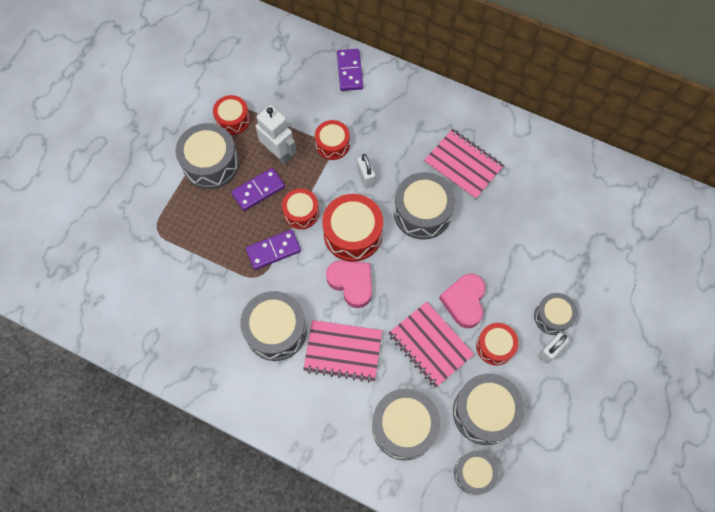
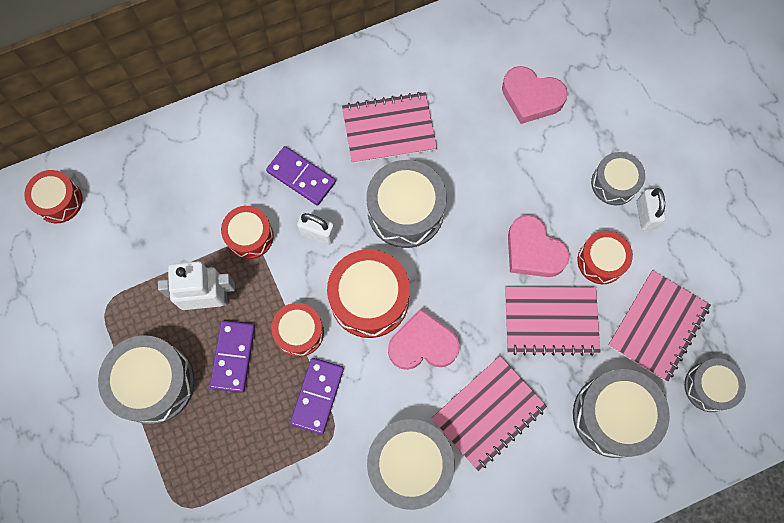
camera: 50 degrees left, 5 degrees up
red drum [213,95,250,135] -> red drum moved to [24,170,83,223]
purple domino [337,49,363,91] -> purple domino moved to [266,146,336,205]
grey drum [453,374,524,445] -> pink notebook [608,270,711,382]
none -> pink heart [502,66,568,124]

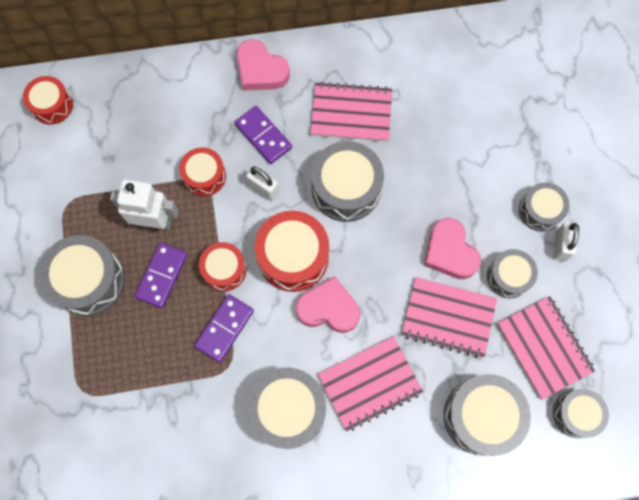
camera: 15 degrees right, 0 degrees up
pink heart [502,66,568,124] -> pink heart moved to [236,39,290,91]
red drum [577,231,633,284] -> grey drum [487,249,538,298]
pink notebook [608,270,711,382] -> pink notebook turned 75 degrees counterclockwise [497,296,595,400]

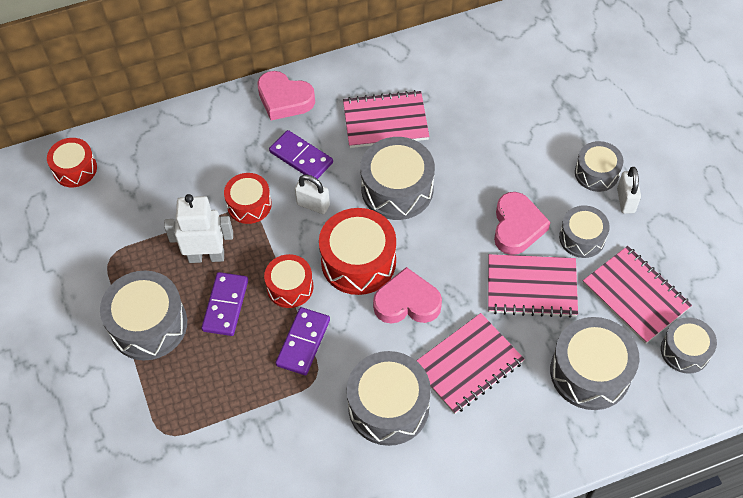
camera: 10 degrees left, 15 degrees down
pink heart [424,218,481,279] -> pink heart turned 135 degrees counterclockwise [494,192,550,255]

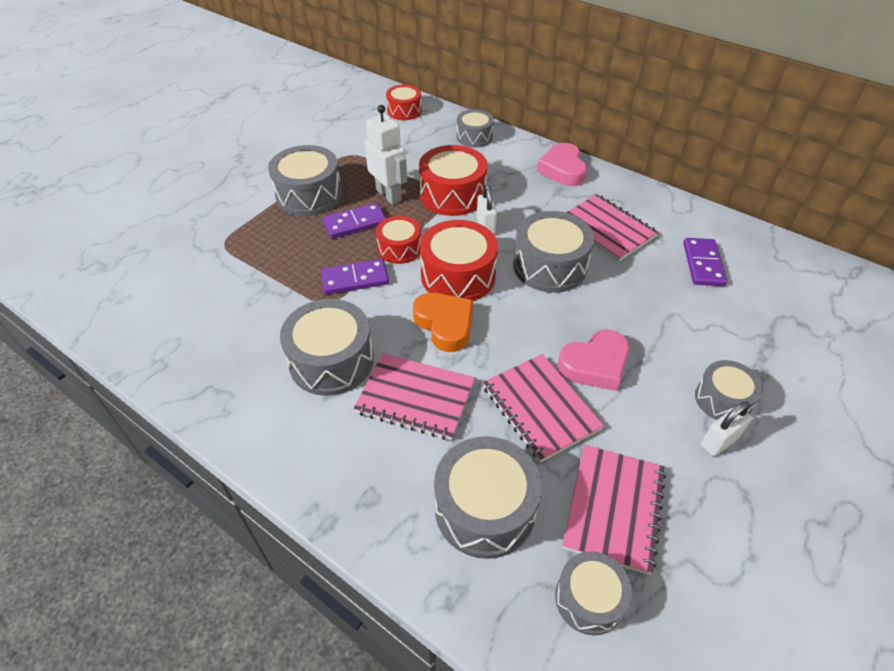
camera: 55 degrees right, 10 degrees down
red drum [224,173,272,224] -> red drum [419,145,488,216], size x1.63
purple domino [269,130,333,179] -> purple domino moved to [683,238,727,286]
pink heart [373,267,442,324] -> orange heart [413,293,473,352]
grey drum [559,205,610,258] -> grey drum moved to [457,109,494,148]

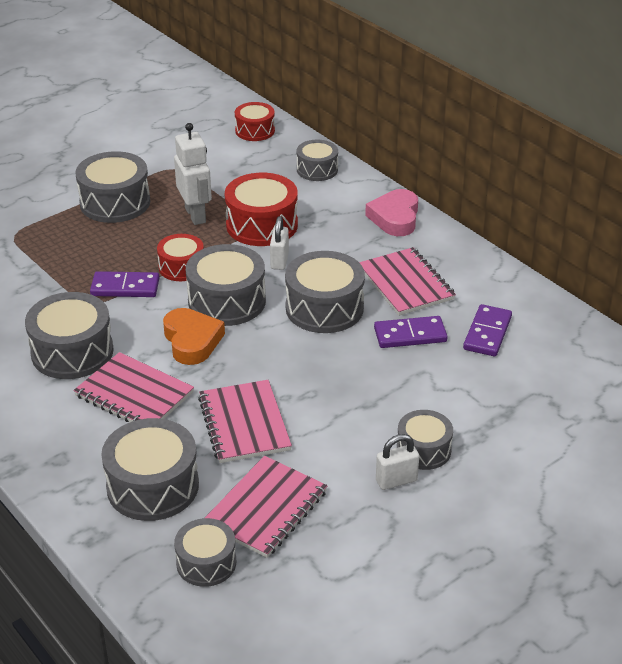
camera: 15 degrees right, 10 degrees down
purple domino [323,203,386,239] -> purple domino moved to [374,316,448,348]
red drum [420,220,498,301] -> grey drum [186,244,266,326]
pink heart [558,330,630,391] -> none

